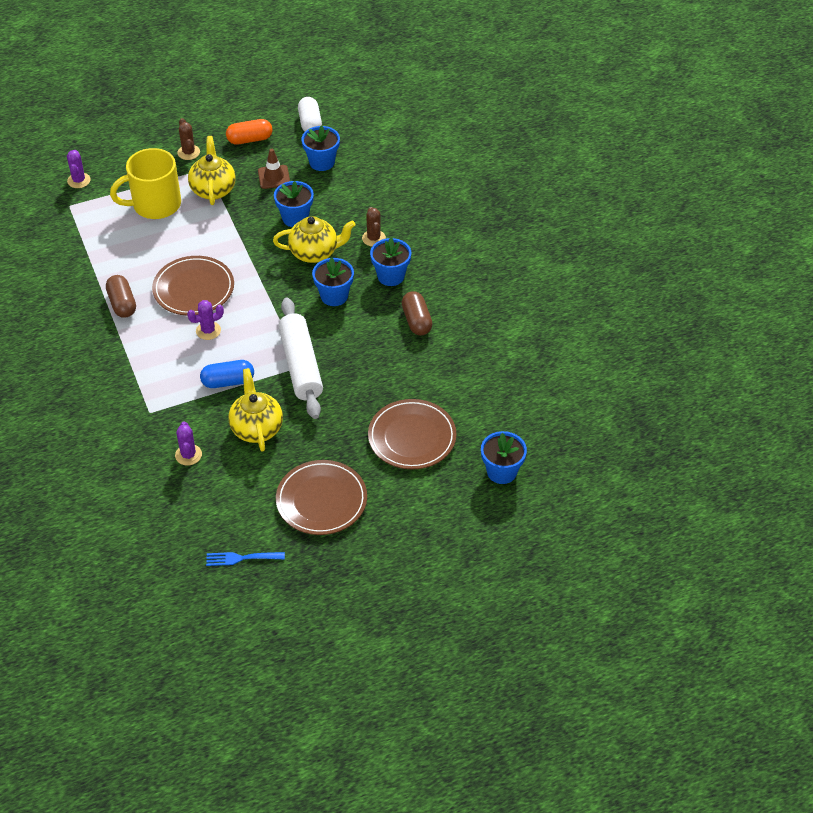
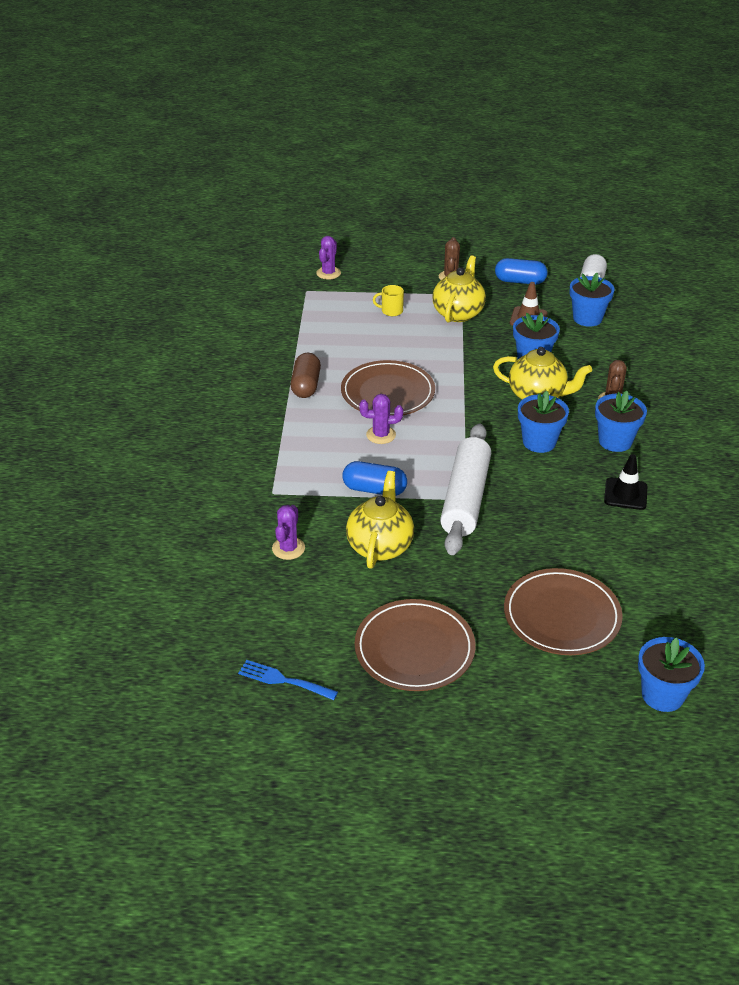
camera: 25 degrees right, 10 degrees down
yellow mug [110,148,181,219] -> yellow mug [373,285,404,316], size x0.41
orange capsule [226,119,273,145] -> blue capsule [495,258,547,284]
brown capsule [401,291,432,335] -> black traffic cone [604,454,647,510]

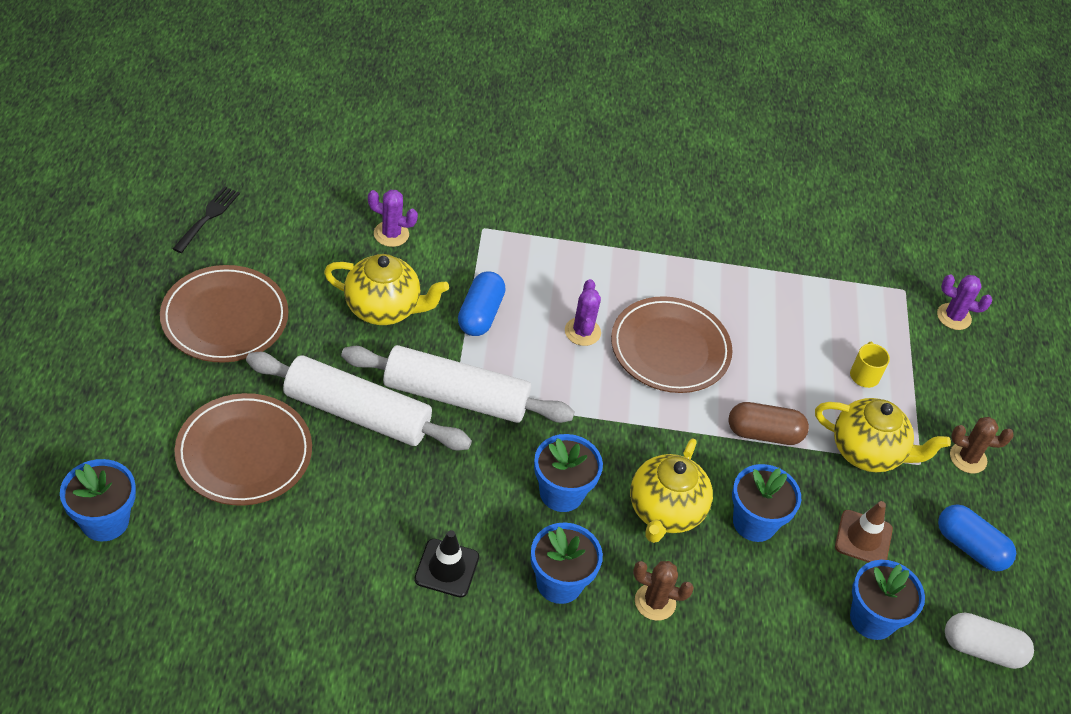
camera: 85 degrees right, 10 degrees up
blue fork [238,660,338,700] -> black fork [173,186,240,253]
brown capsule [291,353,321,398] -> brown capsule moved to [728,402,809,445]
blue capsule [495,258,547,284] -> blue capsule turned 60 degrees counterclockwise [938,504,1016,571]
none -> white rolling pin [246,352,472,450]

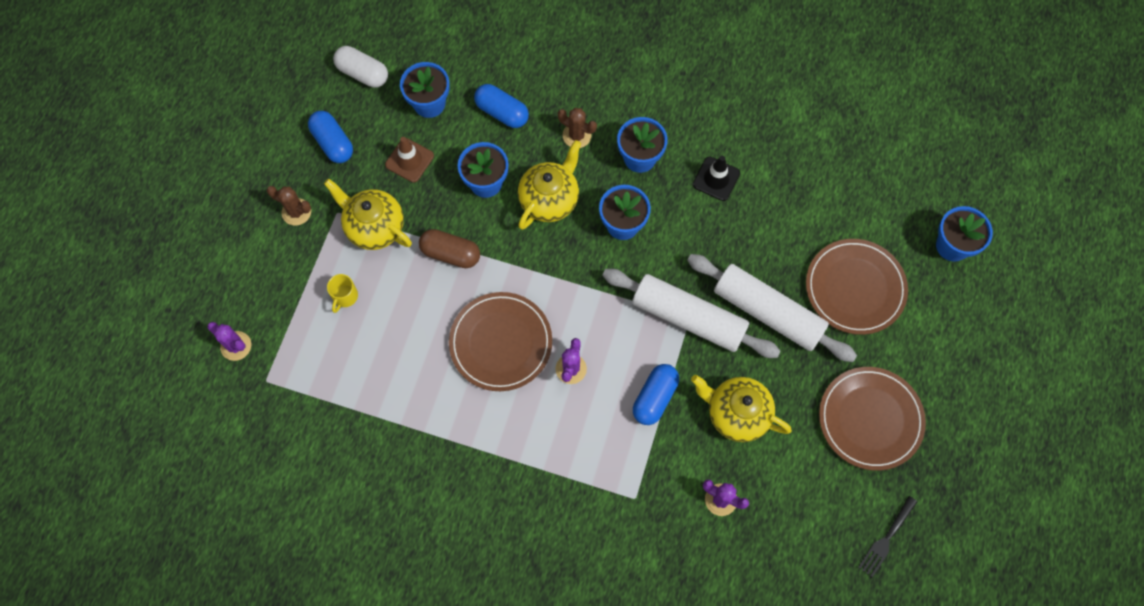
camera: 160 degrees left, 20 degrees up
none -> blue capsule [474,84,529,128]

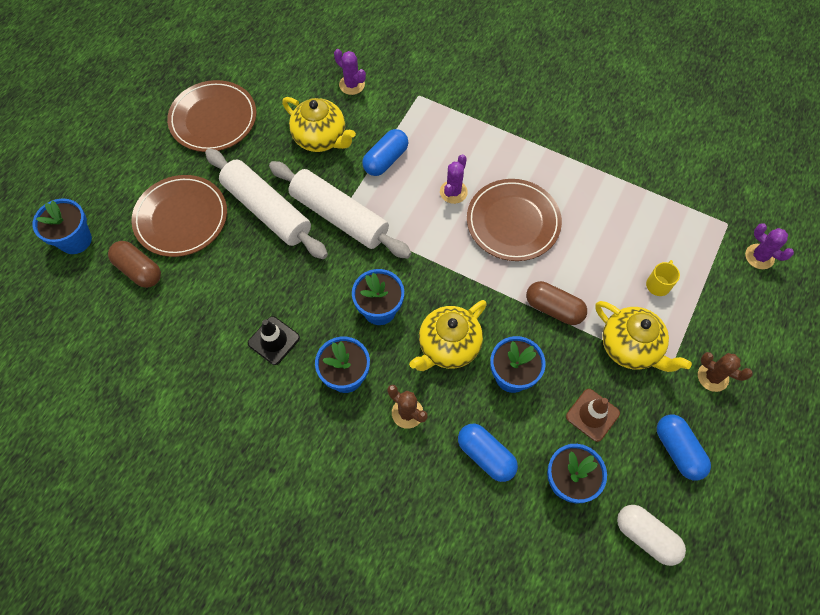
camera: 170 degrees left, 5 degrees down
black fork [858,496,917,577] -> none
none -> brown capsule [108,241,161,288]

